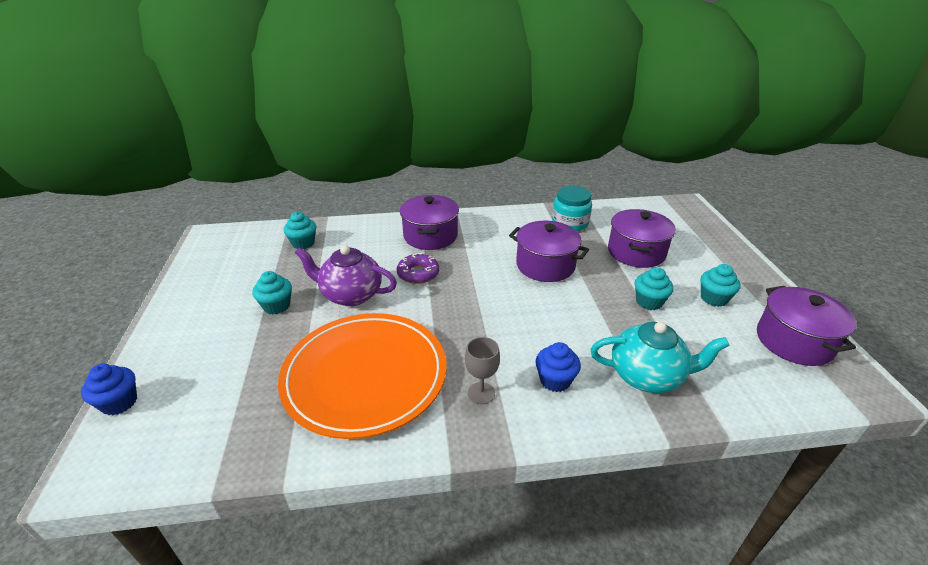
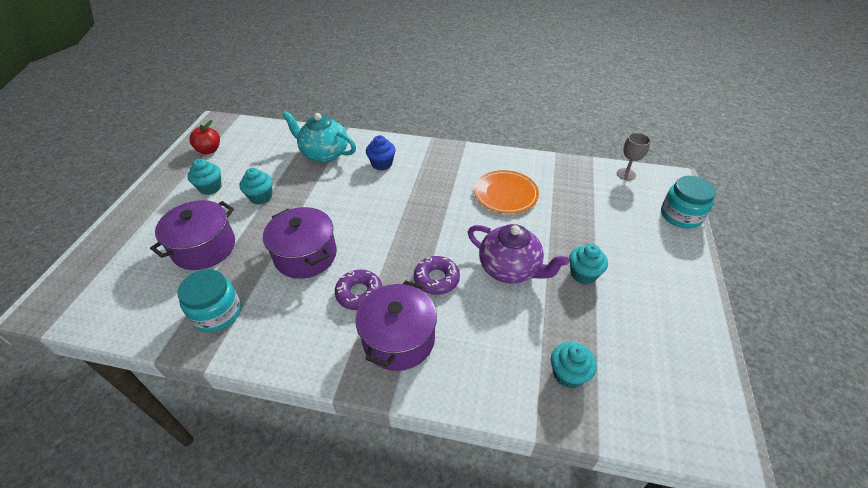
camera: 160 degrees left, 10 degrees up
blue cupcake [81,364,137,415] -> turquoise jar [661,176,716,229]
orange plate [278,313,447,439] -> orange plate [474,170,539,214], size x0.54
grey goblet [465,337,500,404] -> grey goblet moved to [617,133,651,180]
purple pot [757,286,857,366] -> red apple [189,120,220,154]
none -> purple donut [335,270,382,310]

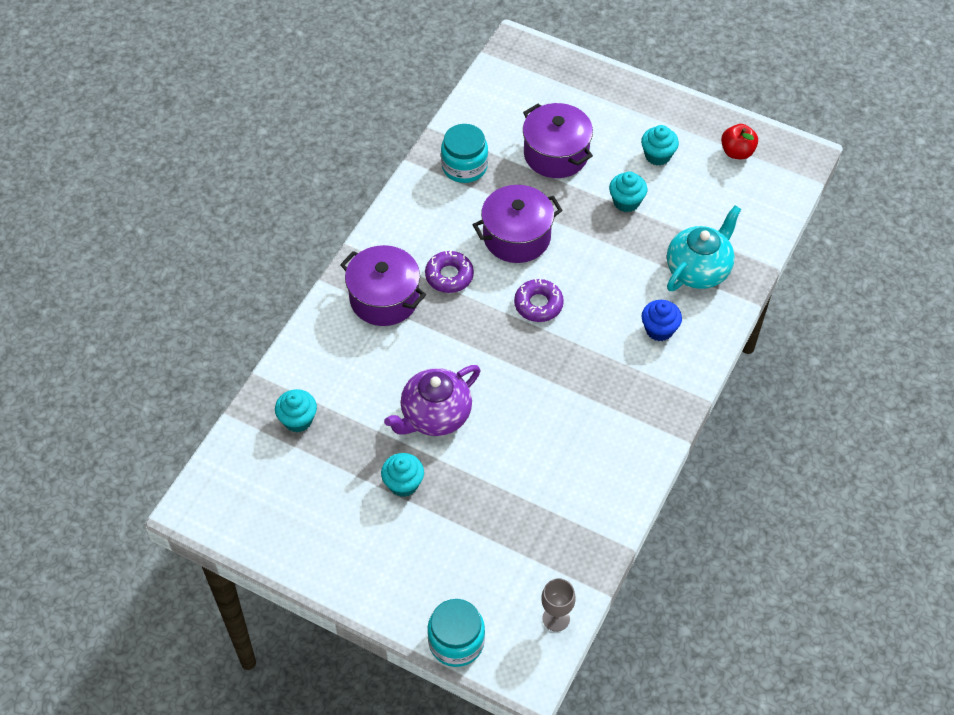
camera: 105 degrees right, 10 degrees up
purple donut [414,256,460,295] -> purple donut moved to [514,278,564,322]
orange plate [474,170,539,214] -> none

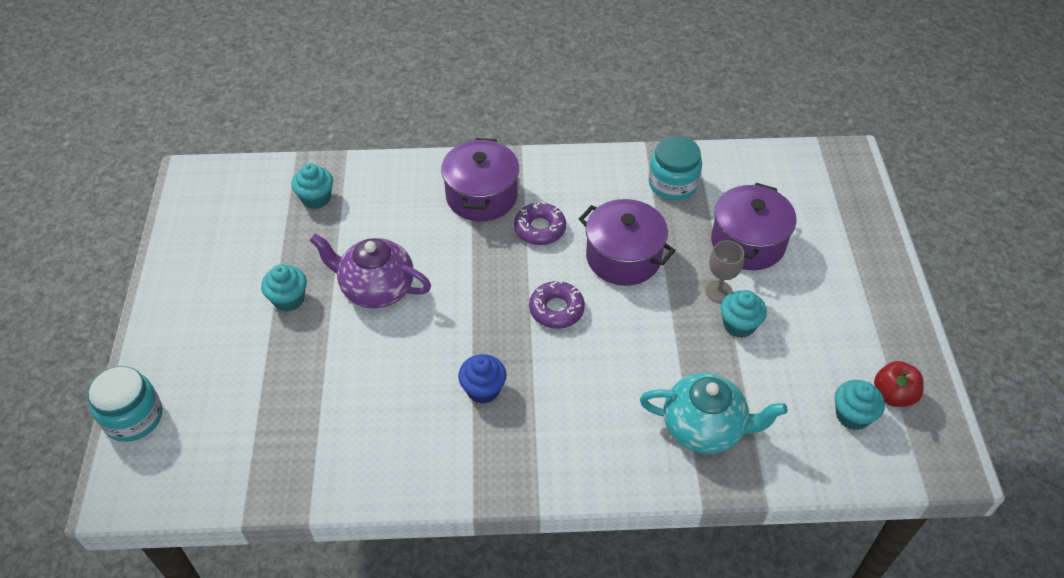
camera: 60 degrees right, 5 degrees down
grey goblet [541,578,576,632] -> grey goblet moved to [706,240,744,303]
turquoise cupcake [641,125,679,166] -> turquoise cupcake moved to [835,380,885,430]
blue cupcake [642,300,682,341] -> blue cupcake moved to [458,354,506,404]

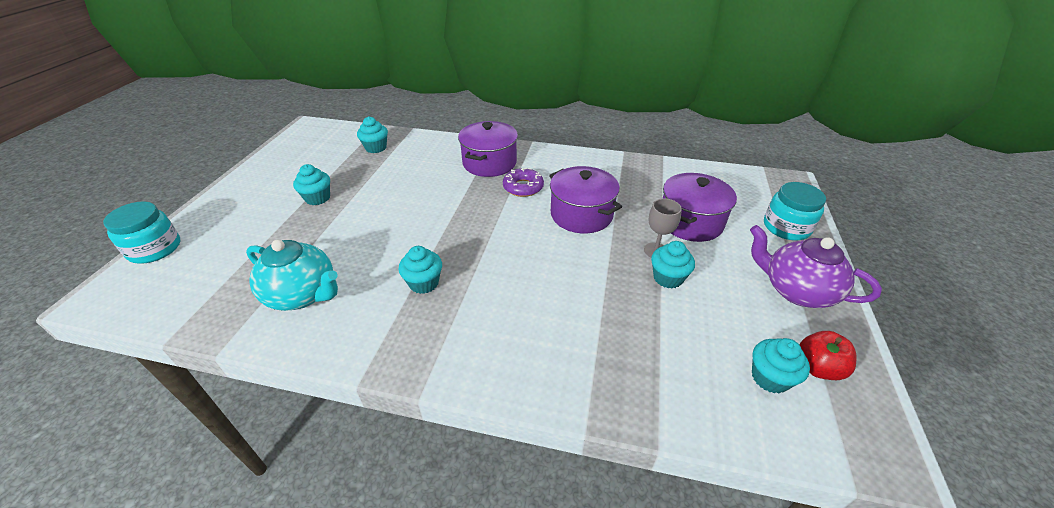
camera: 15 degrees right, 10 degrees down
purple teapot [310,234,431,308] -> purple teapot moved to [750,225,882,308]
blue cupcake [458,354,506,404] -> turquoise cupcake [399,246,442,294]
purple donut [529,281,585,329] -> none
turquoise teapot [640,373,788,454] -> turquoise teapot moved to [246,240,338,311]
turquoise jar [648,136,702,200] -> turquoise jar moved to [764,182,826,240]

